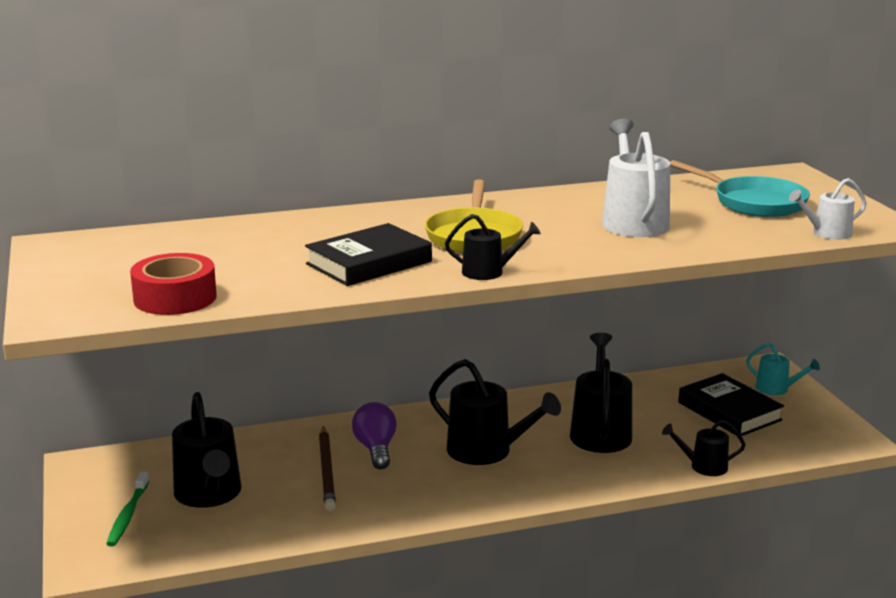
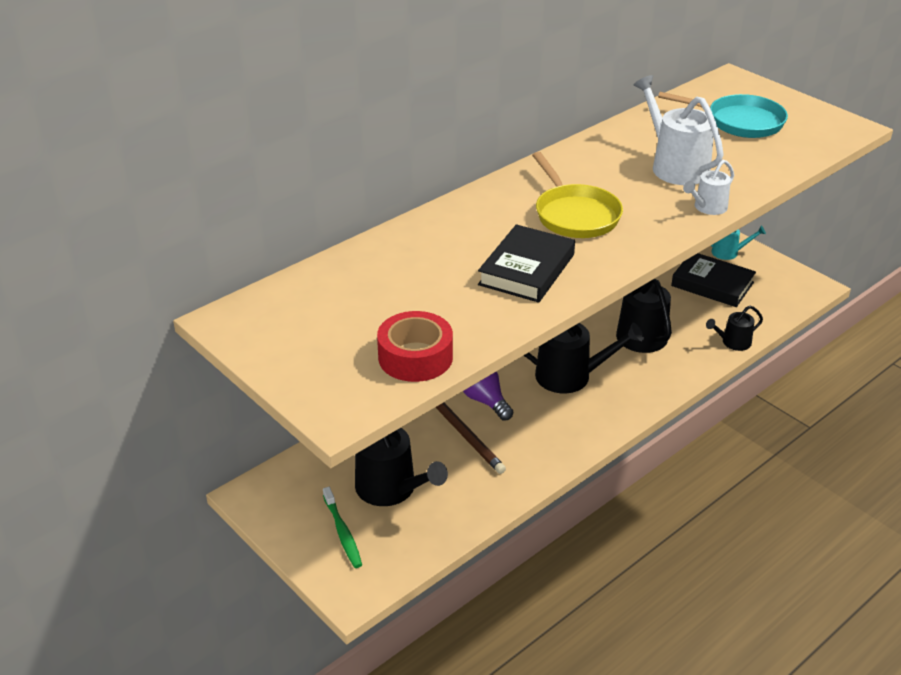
camera: 25 degrees left, 15 degrees up
black watering can [445,214,541,280] -> none
white watering can [789,178,867,240] -> white watering can moved to [683,159,734,215]

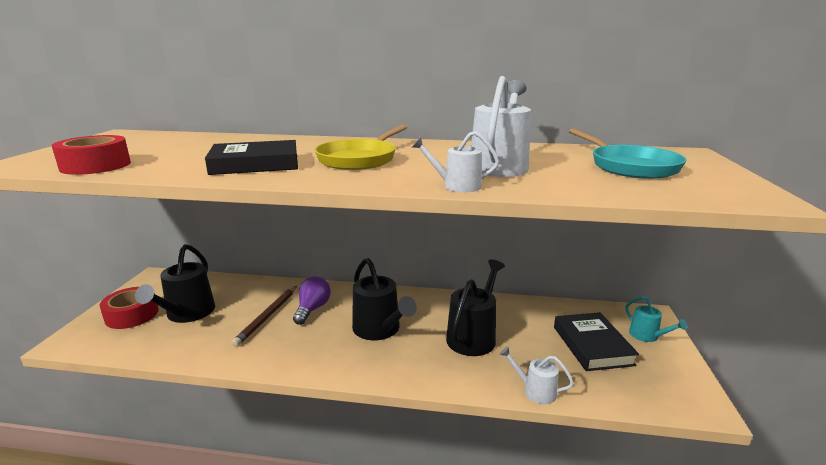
camera: 50 degrees right, 15 degrees down
green toothbrush [323,487,362,568] -> red tape [100,287,159,329]
black watering can [706,306,763,351] -> white watering can [500,347,574,404]

